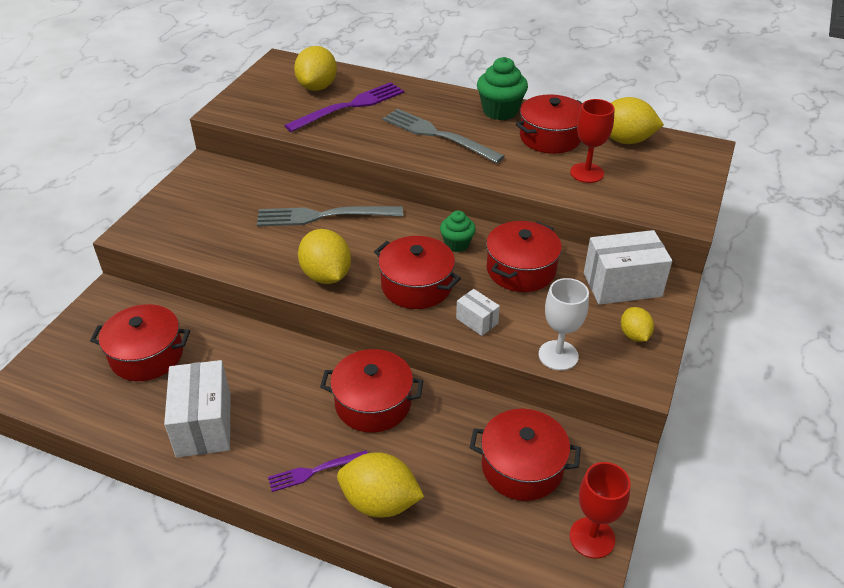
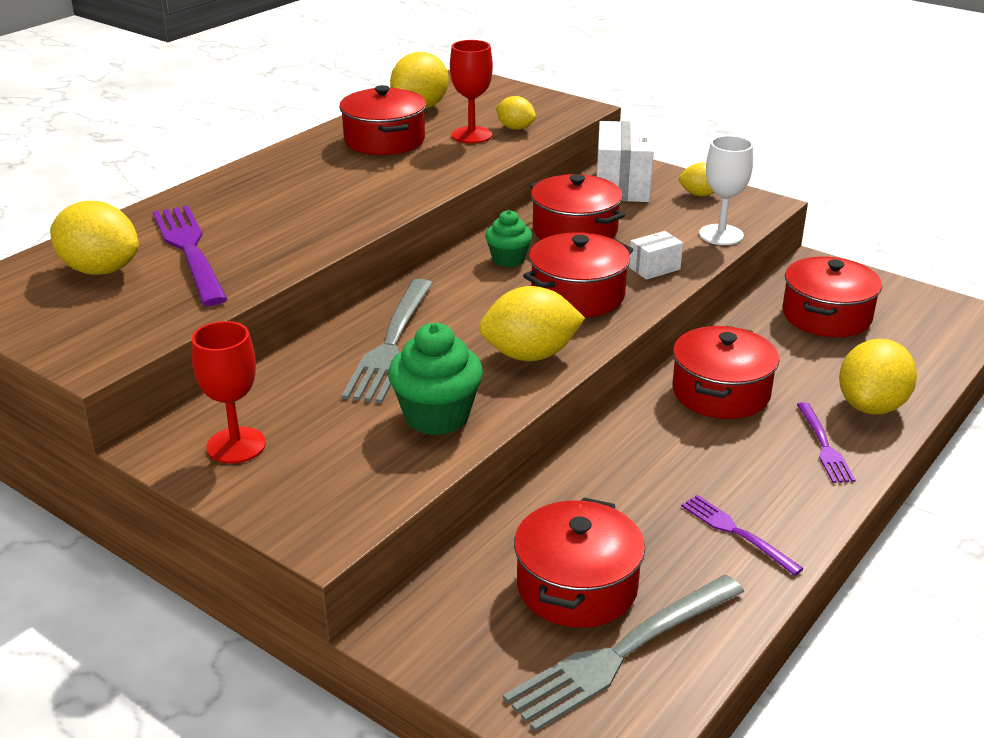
camera: 75 degrees left, 10 degrees down
white box [164,360,230,457] -> purple fork [681,495,804,576]
grey fork [382,109,505,163] -> grey fork moved to [503,575,744,732]
green cupcake [477,57,528,120] -> green cupcake moved to [388,323,483,435]
red goblet [570,462,630,559] -> red goblet moved to [192,321,266,464]
none -> yellow lemon [496,96,536,130]

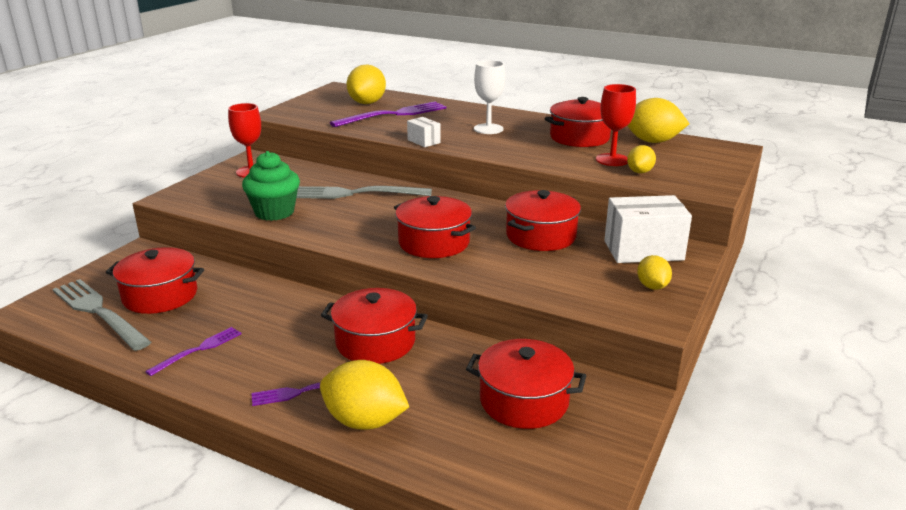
camera: 80 degrees right, 5 degrees down
yellow lemon [479,286,585,361] -> none
green cupcake [485,210,532,267] -> none
white box [629,231,683,280] -> white box moved to [407,117,441,147]
white goblet [699,136,753,245] -> white goblet moved to [474,60,505,134]

